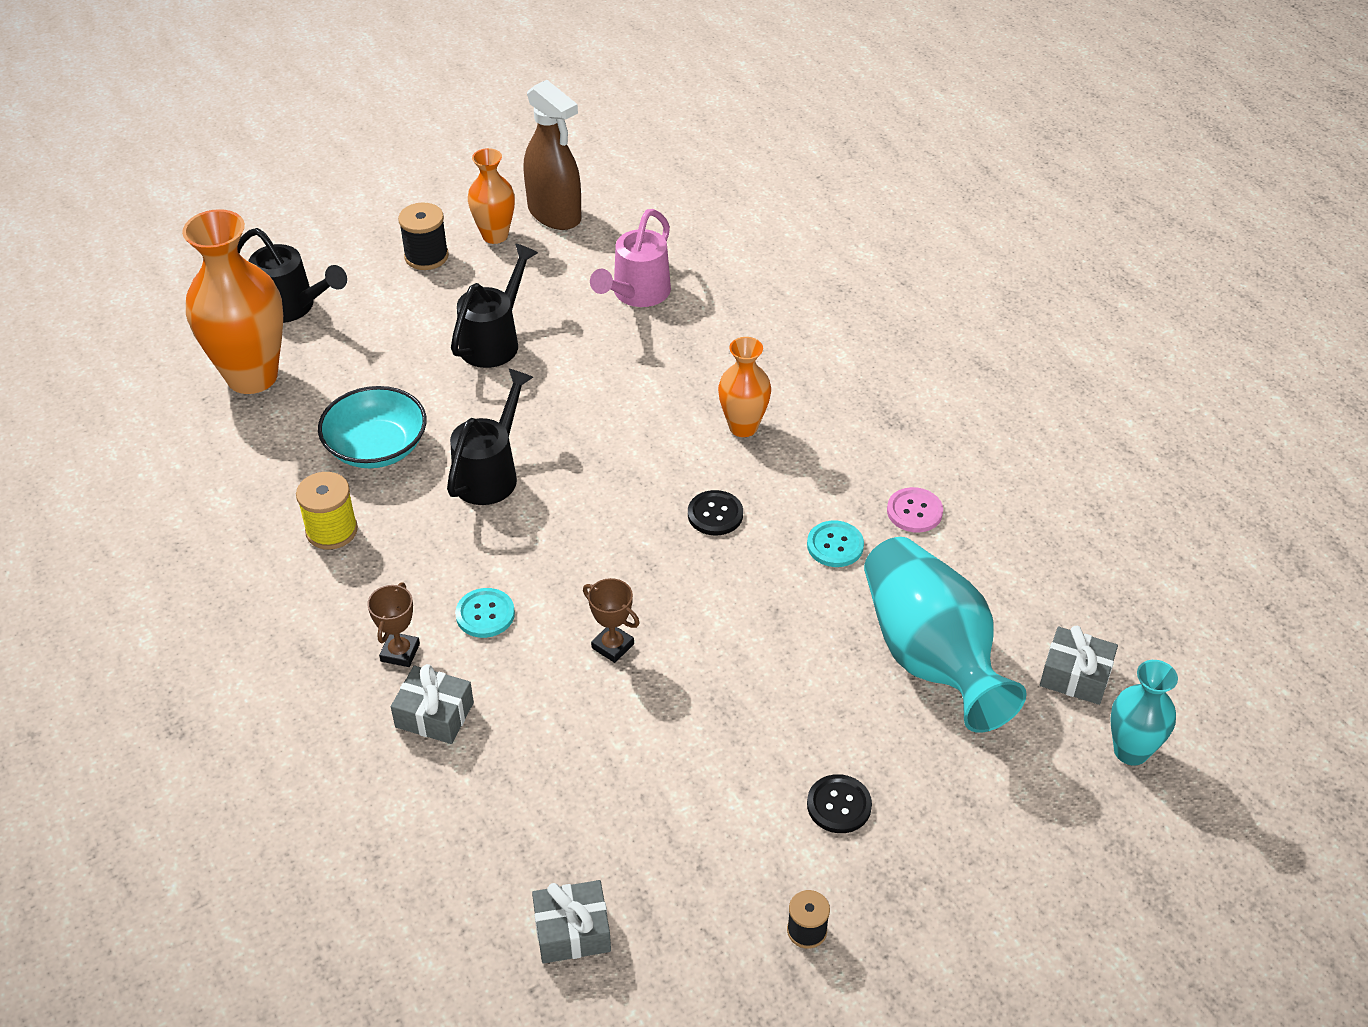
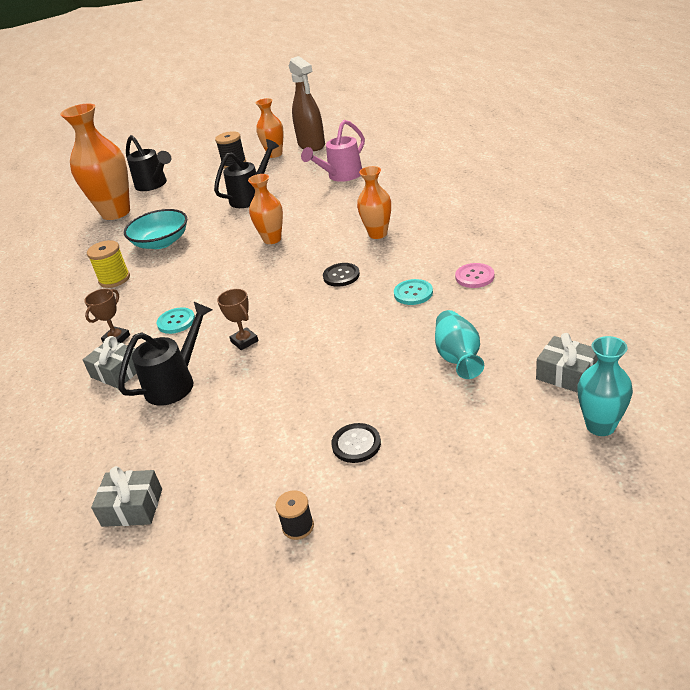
camera: 20 degrees right, 10 degrees down
black watering can [447,369,533,505] -> black watering can moved to [118,302,213,406]
turquoise vase [864,537,1027,733] -> turquoise vase [435,310,484,379], size x0.56
none -> orange vase [248,174,283,244]

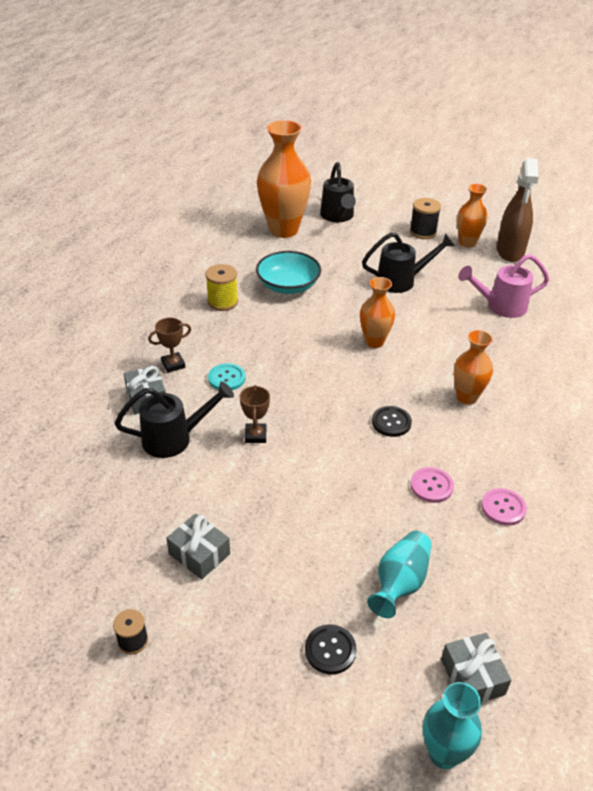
camera: 30 degrees right, 5 degrees up
grey gift [91,466,162,527] -> grey gift moved to [166,513,230,579]
black button [331,423,381,463] -> black button moved to [305,625,356,674]
turquoise button [394,279,433,305] -> pink button [410,467,454,503]

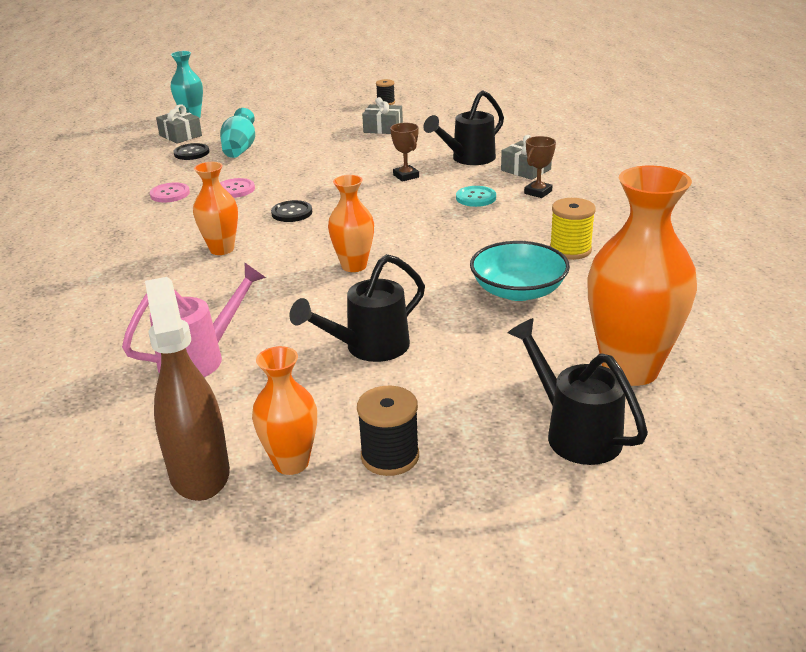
camera: 155 degrees right, 10 degrees down
black button [305,625,356,674] -> black button moved to [173,143,209,160]

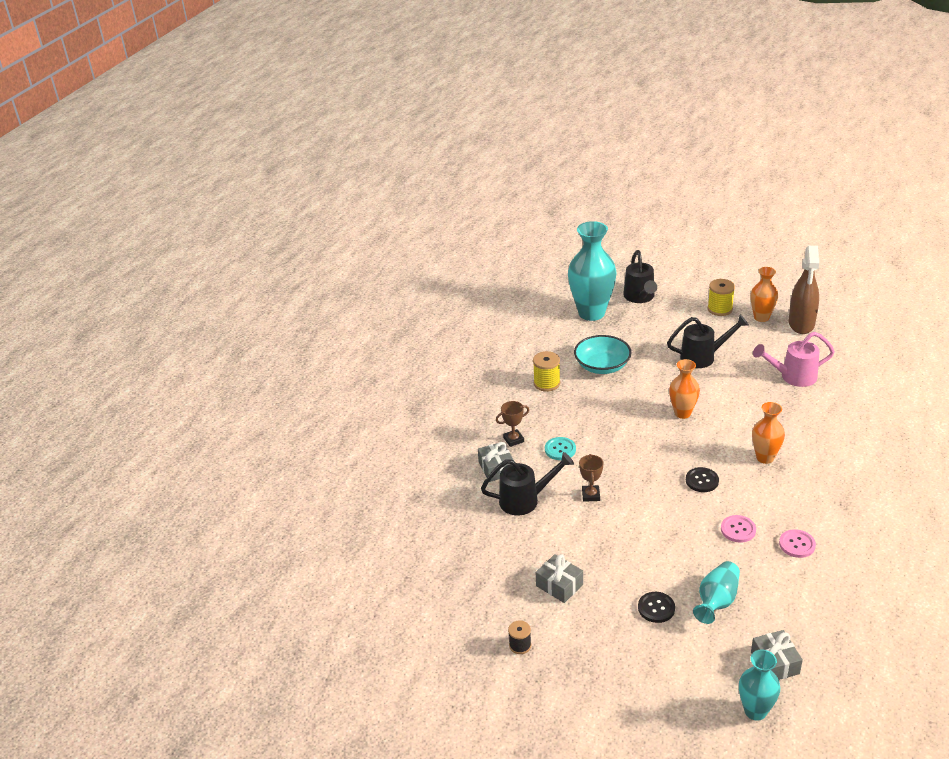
camera: 150 degrees left, 5 degrees up
black button [173,143,209,160] -> black button moved to [638,592,675,623]
black spool [357,385,419,476] -> yellow spool [707,279,735,316]
orange vase [587,166,697,386] -> turquoise vase [568,221,616,321]

